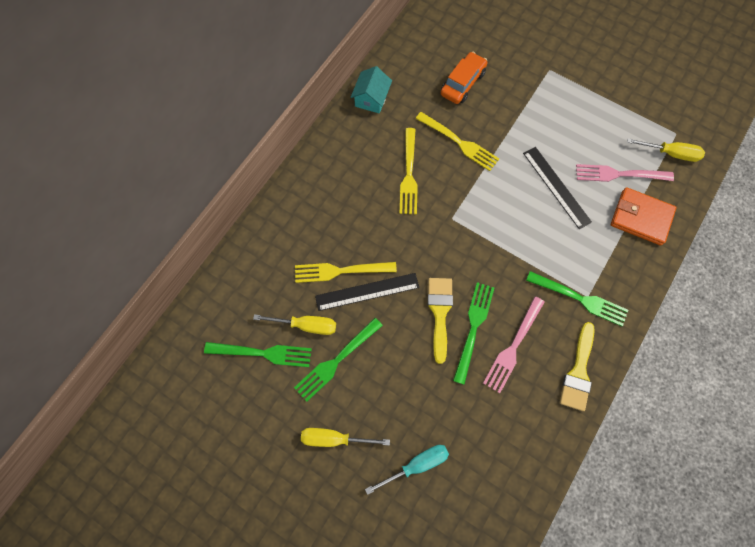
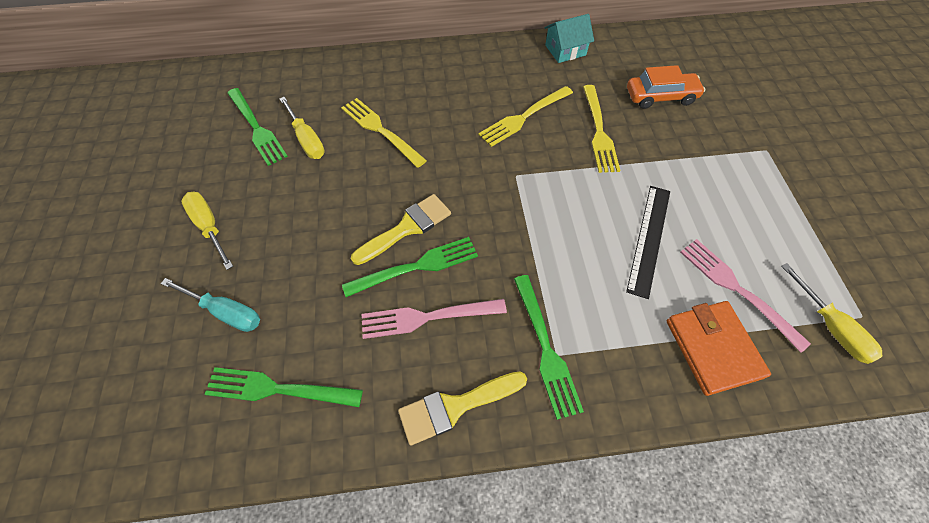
camera: 50 degrees right, 10 degrees down
green fork [294,318,383,402] -> green fork moved to [204,367,363,407]
black ruler [315,273,419,311] -> none

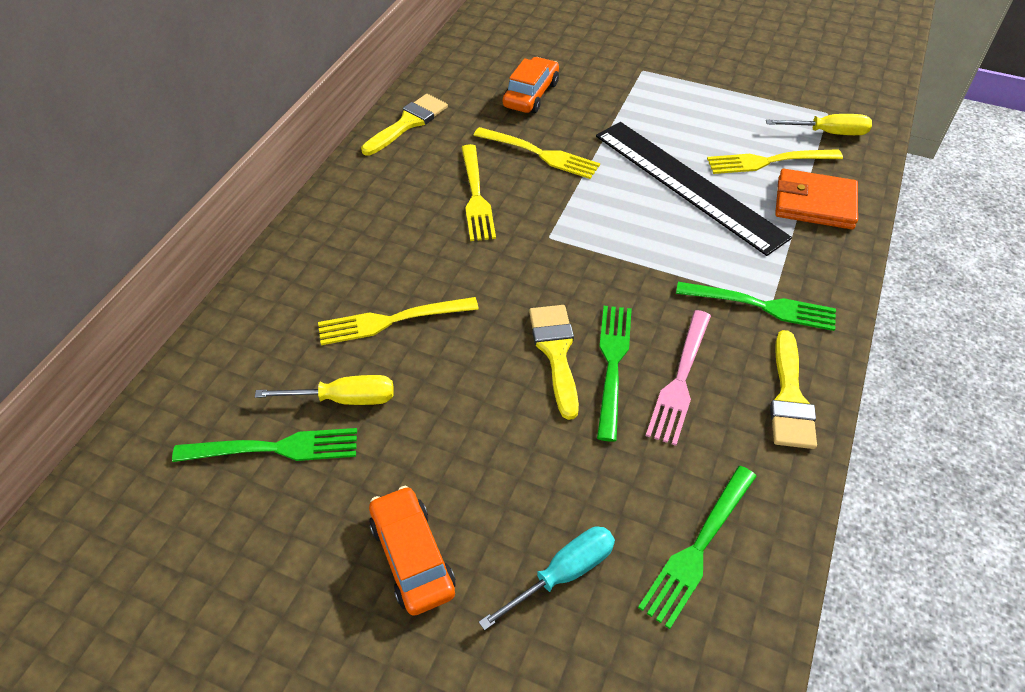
camera: 60 degrees left, 10 degrees down
yellow screwdriver [181,192,233,270] -> orange car [369,486,455,616]
turquoise house [544,14,594,63] -> yellow brush [361,94,448,155]
black ruler [626,186,670,299] -> black ruler [596,122,792,256], size x1.66
pink fork [680,239,811,353] -> yellow fork [707,149,843,174]

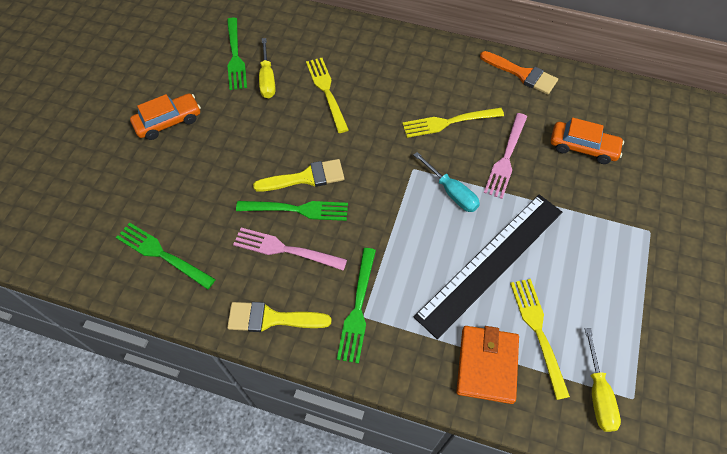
camera: 85 degrees right, 10 degrees up
yellow brush [361,94,448,155] -> orange brush [480,51,558,95]
yellow fork [474,127,600,179] -> pink fork [484,113,527,199]
turquoise screwdriver [479,526,615,631] -> turquoise screwdriver moved to [414,152,480,212]

